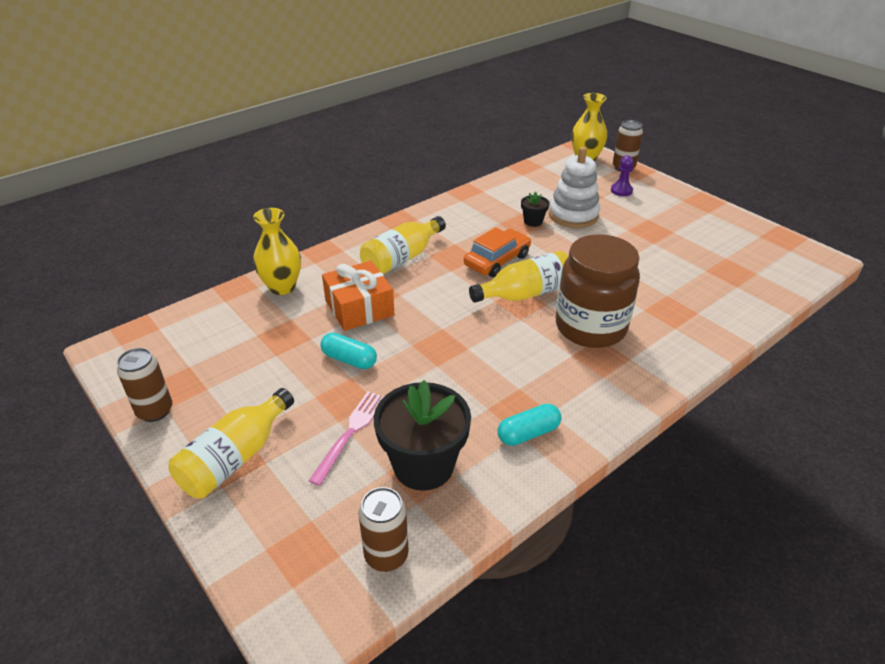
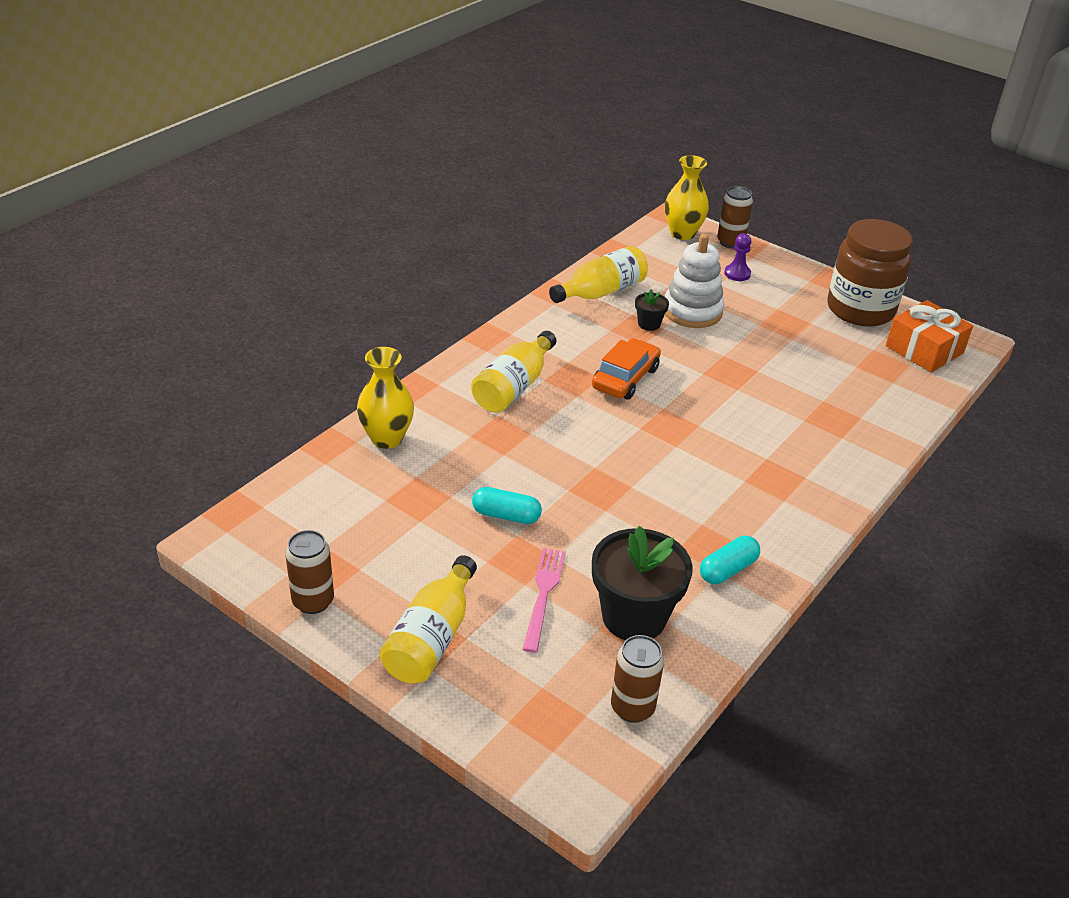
camera: 15 degrees left, 0 degrees up
orange gift [322,261,394,331] -> orange gift moved to [886,300,973,372]
yellow bottle [469,251,569,303] -> yellow bottle moved to [549,246,648,303]
brown jar [556,234,640,348] -> brown jar moved to [827,219,913,327]

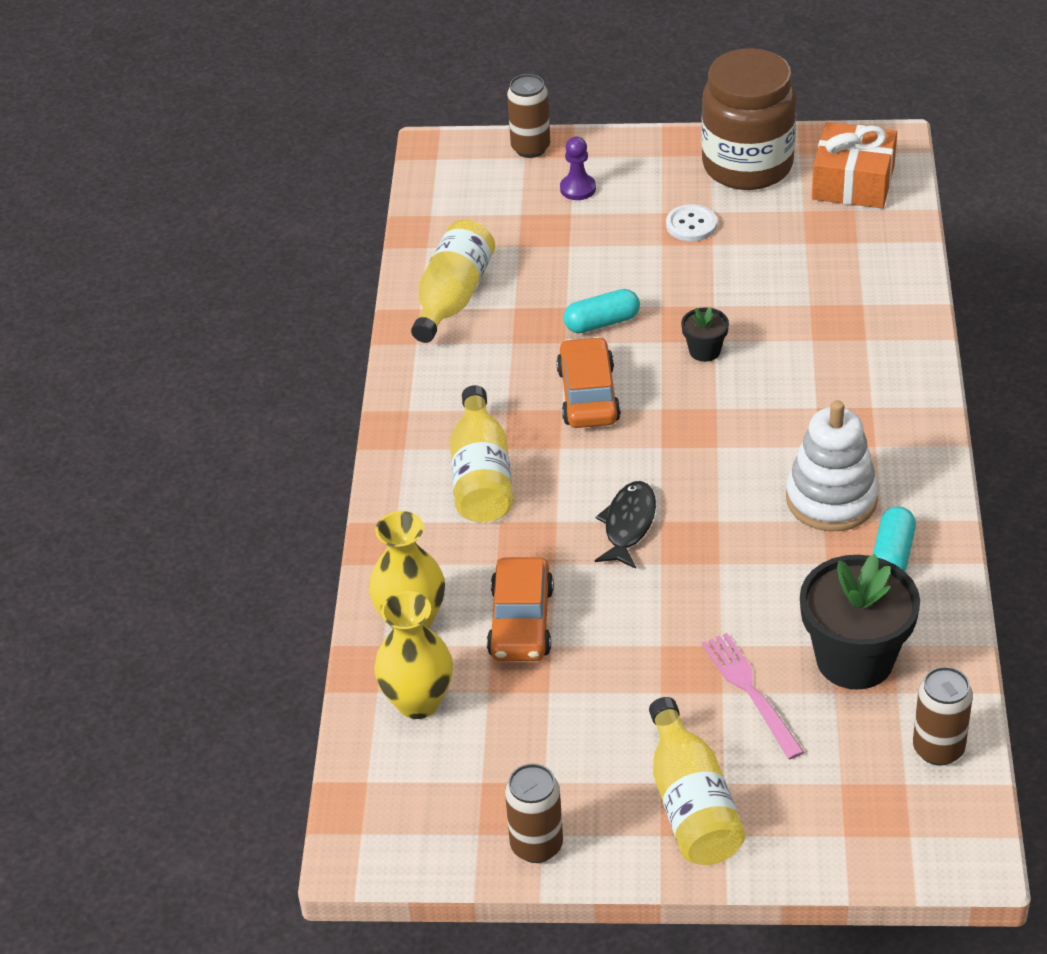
camera: 30 degrees left, 5 degrees up
turquoise capsule [472,487,542,524] -> turquoise capsule moved to [563,289,640,333]
black flower pot [635,289,669,331] -> black flower pot moved to [681,307,729,362]
yellow vase [665,155,709,240] -> yellow vase moved to [374,591,453,719]
white stacking toy [665,234,724,328] -> white stacking toy moved to [786,400,879,531]
none -> orange car [487,557,554,661]
none -> black fish [595,481,656,569]
none -> white button [666,204,717,241]

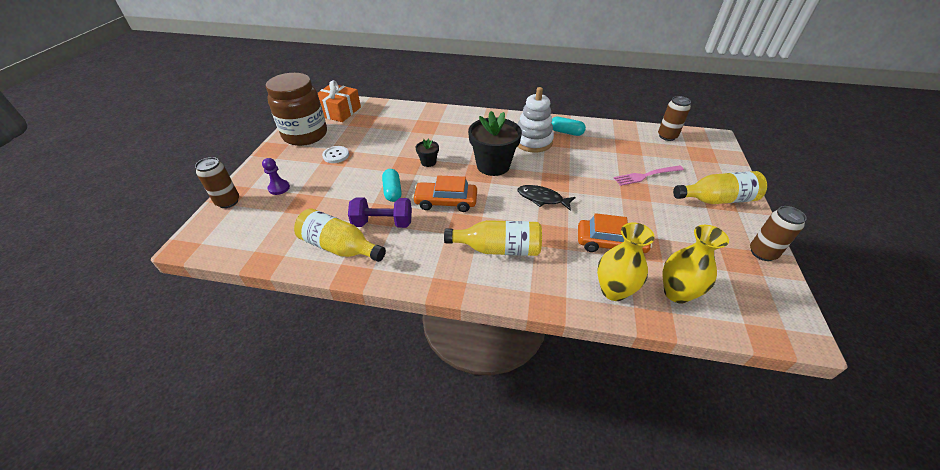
camera: 85 degrees left, 0 degrees up
black flower pot [800,554,920,689] -> black flower pot moved to [468,111,522,176]
none -> purple dumbbell [348,197,412,228]

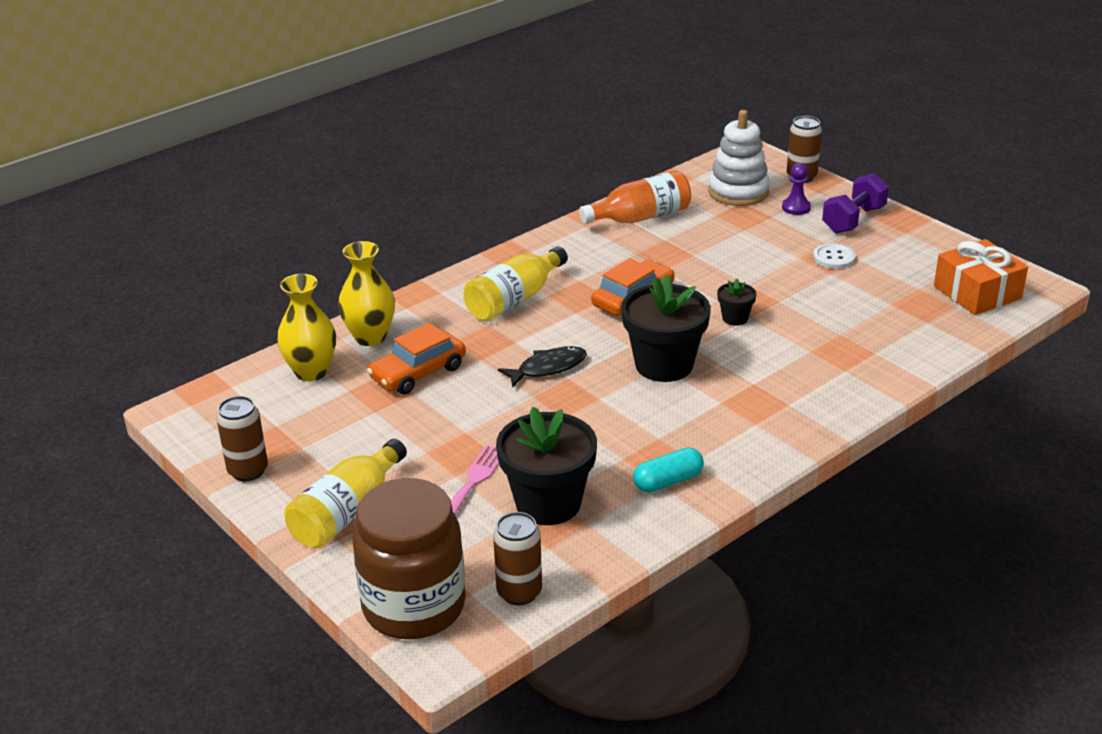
camera: 130 degrees right, 10 degrees down
brown jar [266,73,327,146] -> brown jar moved to [352,478,466,639]
yellow bottle [294,208,386,262] -> orange bottle [579,171,691,224]
purple dumbbell [348,197,412,228] -> purple dumbbell moved to [822,173,889,234]
turquoise capsule [382,169,402,202] -> none
white stacking toy [517,87,554,153] -> white stacking toy moved to [708,110,770,206]
none -> black flower pot [496,407,597,525]

